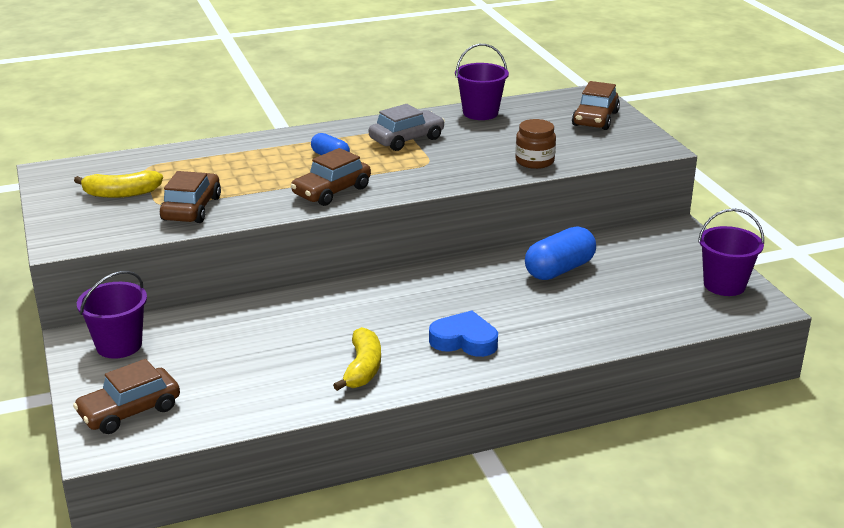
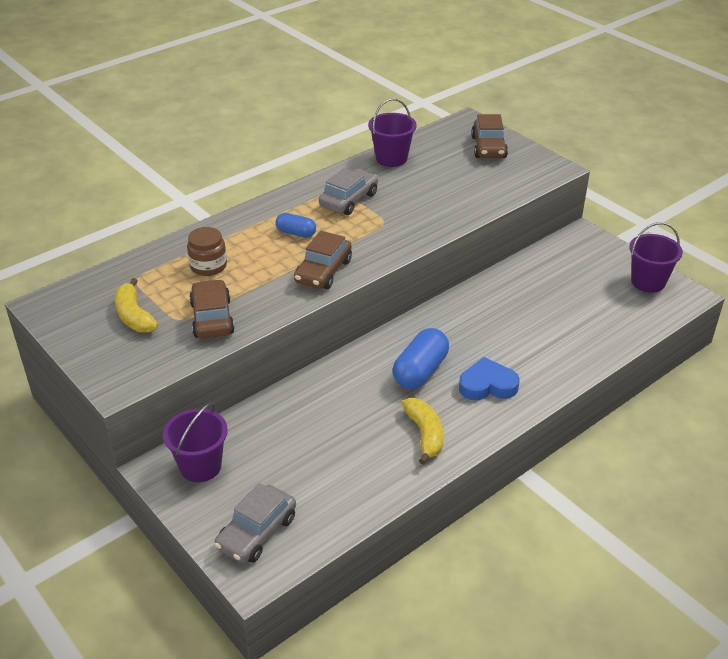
camera: 20 degrees left, 10 degrees up
brown car [73,359,180,434] -> grey car [214,483,296,563]
yellow banana [74,170,163,198] -> yellow banana turned 90 degrees clockwise [115,278,158,332]
brown jar [515,119,556,169] -> brown jar moved to [187,227,227,276]
blue capsule [525,226,596,280] -> blue capsule moved to [393,328,449,389]

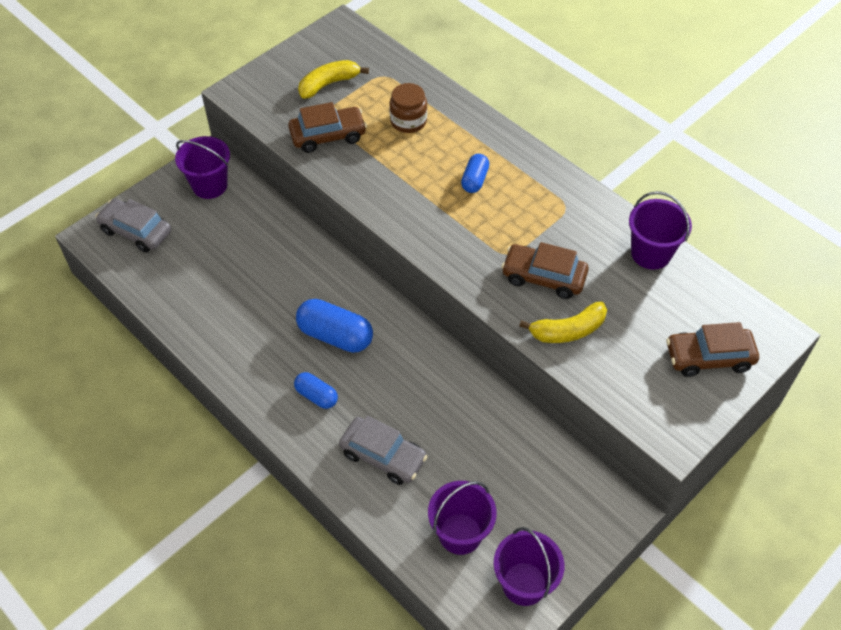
camera: 85 degrees right, 15 degrees up
brown car [294,231,352,289] -> brown car moved to [501,242,589,299]
grey car [319,168,378,215] -> grey car moved to [339,416,428,485]
yellow banana [402,398,443,465] -> yellow banana moved to [519,301,607,343]
blue heart [459,357,519,400] -> blue capsule [294,372,338,409]
none -> purple bucket [428,481,497,555]

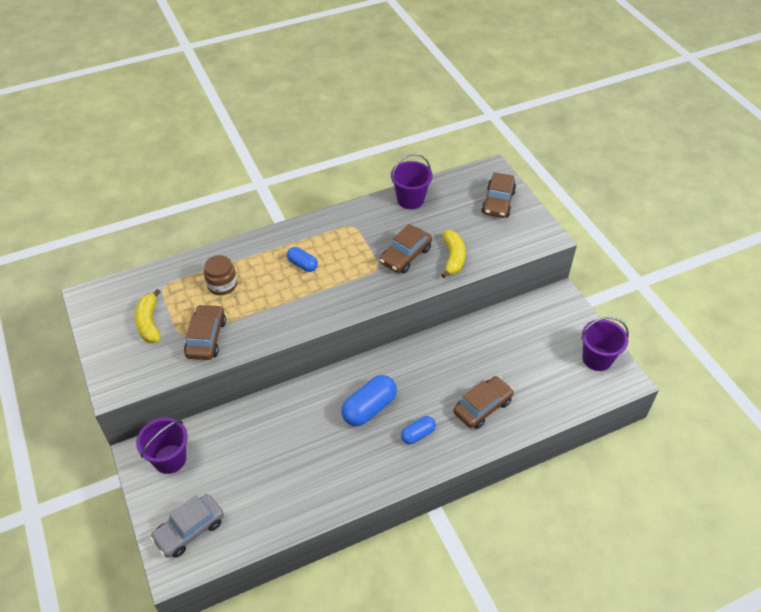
camera: 70 degrees left, 5 degrees down
grey car [339,416,428,485] -> brown car [453,376,514,429]
purple bucket [428,481,497,555] -> none

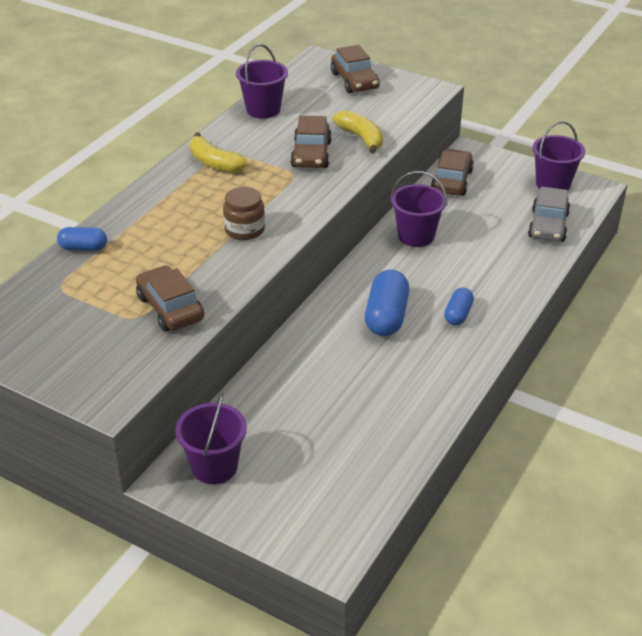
camera: 35 degrees left, 10 degrees down
yellow banana [135,289,161,343] -> yellow banana moved to [190,132,248,173]
grey car [150,494,224,558] -> grey car moved to [528,187,570,242]
brown jar [204,255,237,295] -> brown jar moved to [223,187,265,240]
blue capsule [287,247,318,272] -> blue capsule moved to [57,227,107,251]
brown car [453,376,514,429] -> brown car moved to [431,149,474,196]
none -> purple bucket [391,171,447,247]

